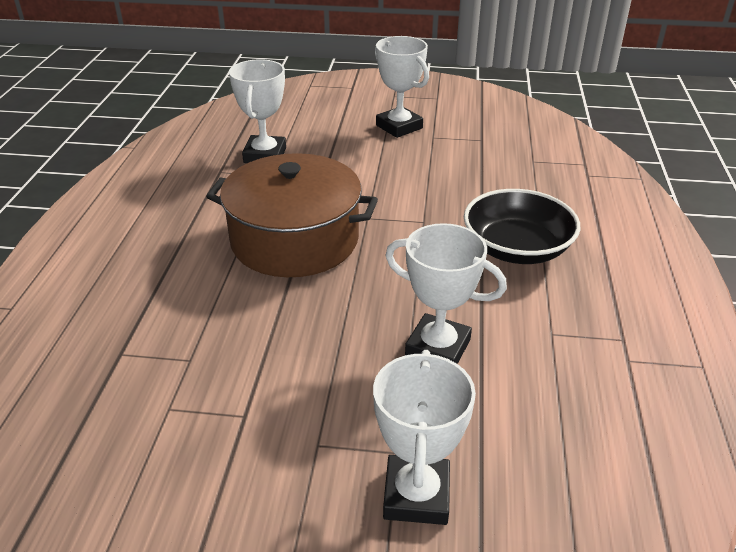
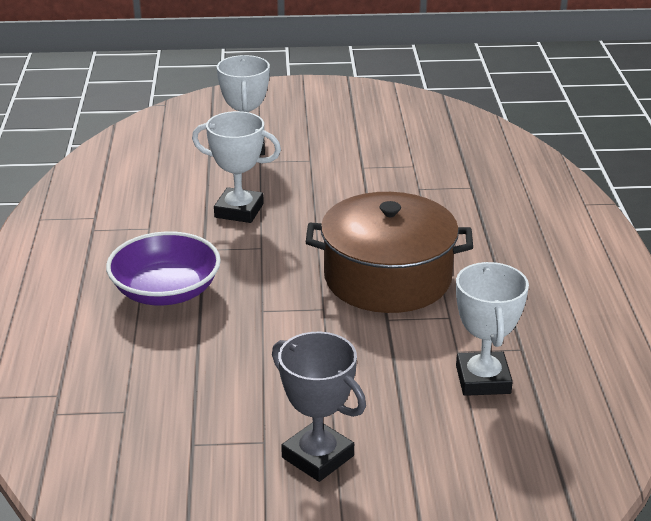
camera: 170 degrees right, 5 degrees down
white trophy [375,36,429,138] -> grey trophy [272,332,366,482]
black bowl [464,189,581,264] -> purple bowl [106,231,221,305]

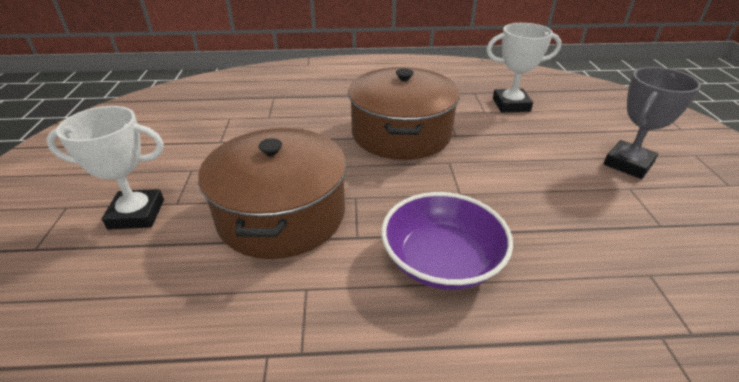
camera: 90 degrees left, 5 degrees up
white trophy [192,111,281,223] -> brown pot [198,128,347,259]

